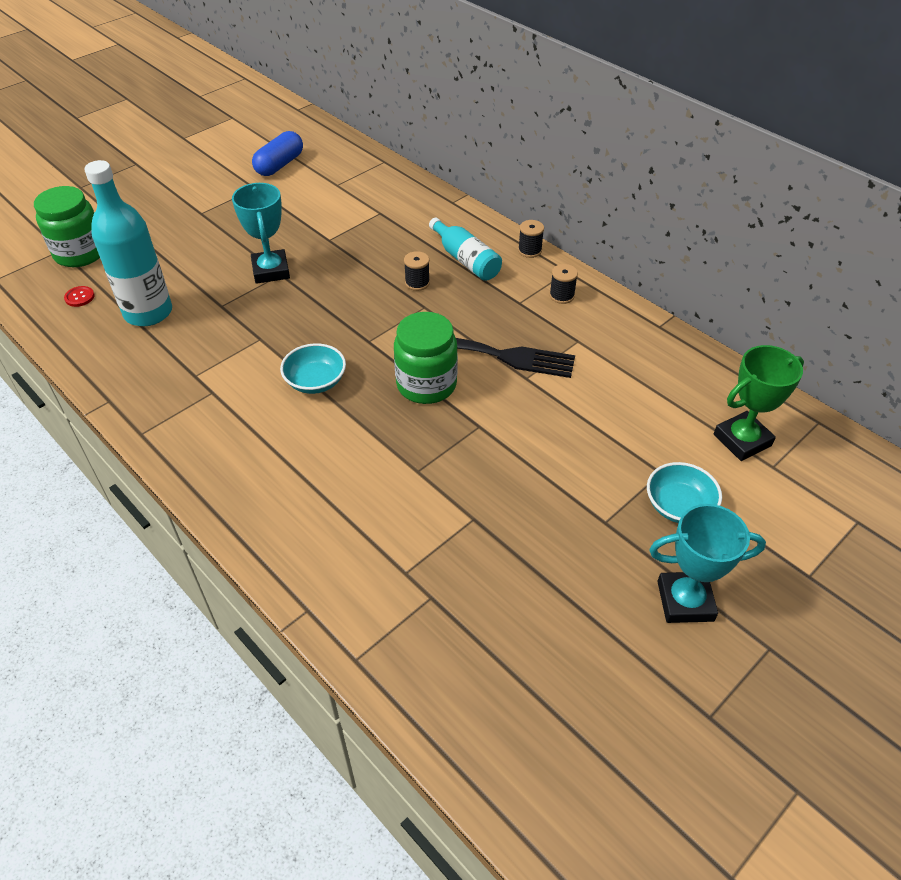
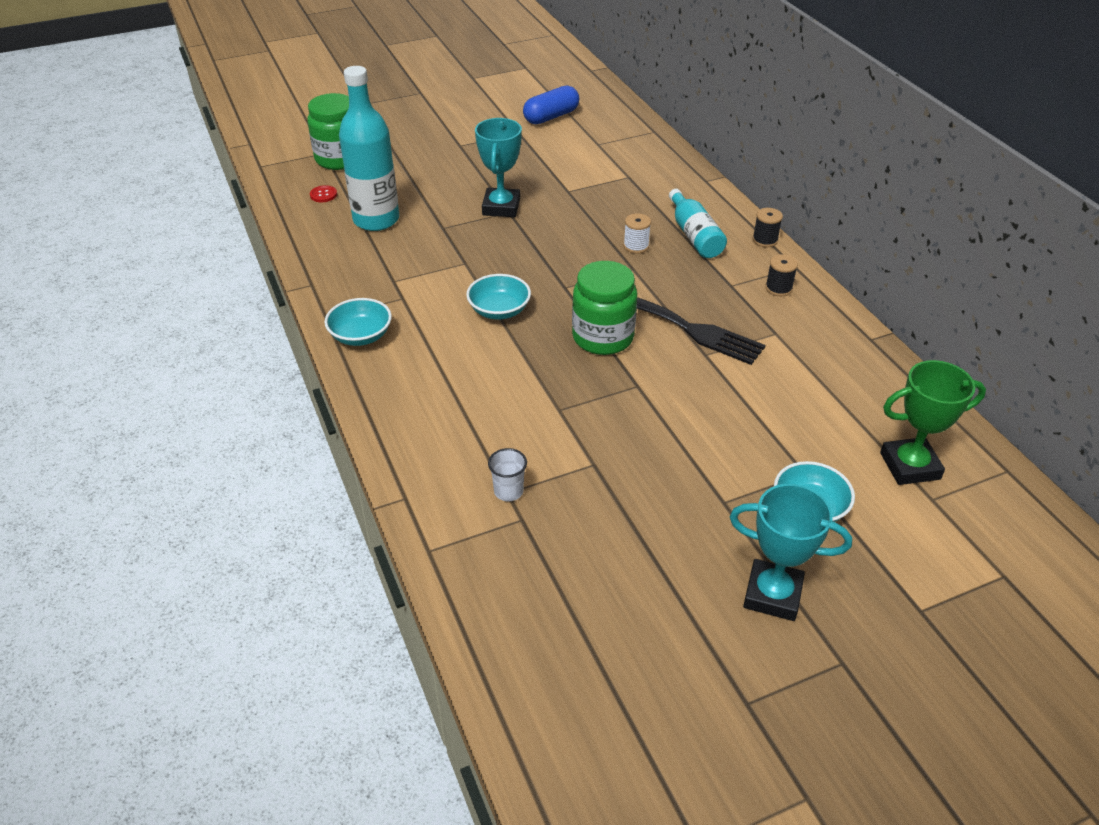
camera: 20 degrees right, 5 degrees down
black spool [404,251,430,291] -> white spool [624,213,651,254]
none -> turquoise bowl [324,298,392,346]
none -> white cup [488,448,527,501]

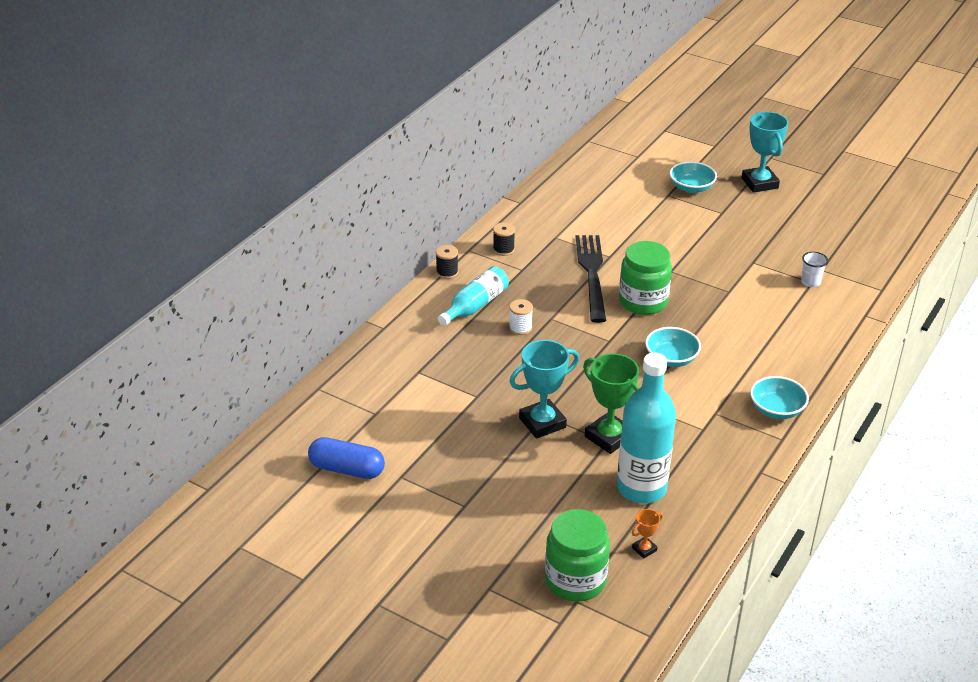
camera: 125 degrees left, 5 degrees down
red button [310,185,337,202] -> orange trophy [632,509,663,559]
green trophy [880,360,986,485] -> green trophy moved to [583,353,640,454]

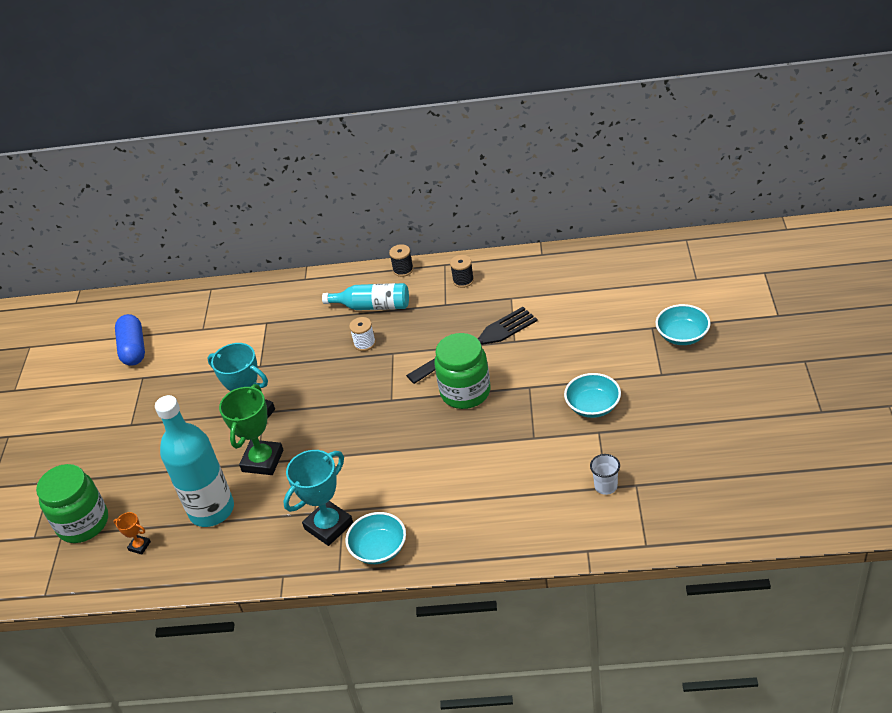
camera: 65 degrees right, 5 degrees up
turquoise bowl [645,327,701,367] -> turquoise bowl moved to [564,373,621,418]
turquoise trophy [741,112,789,193] -> turquoise trophy moved to [283,450,353,546]

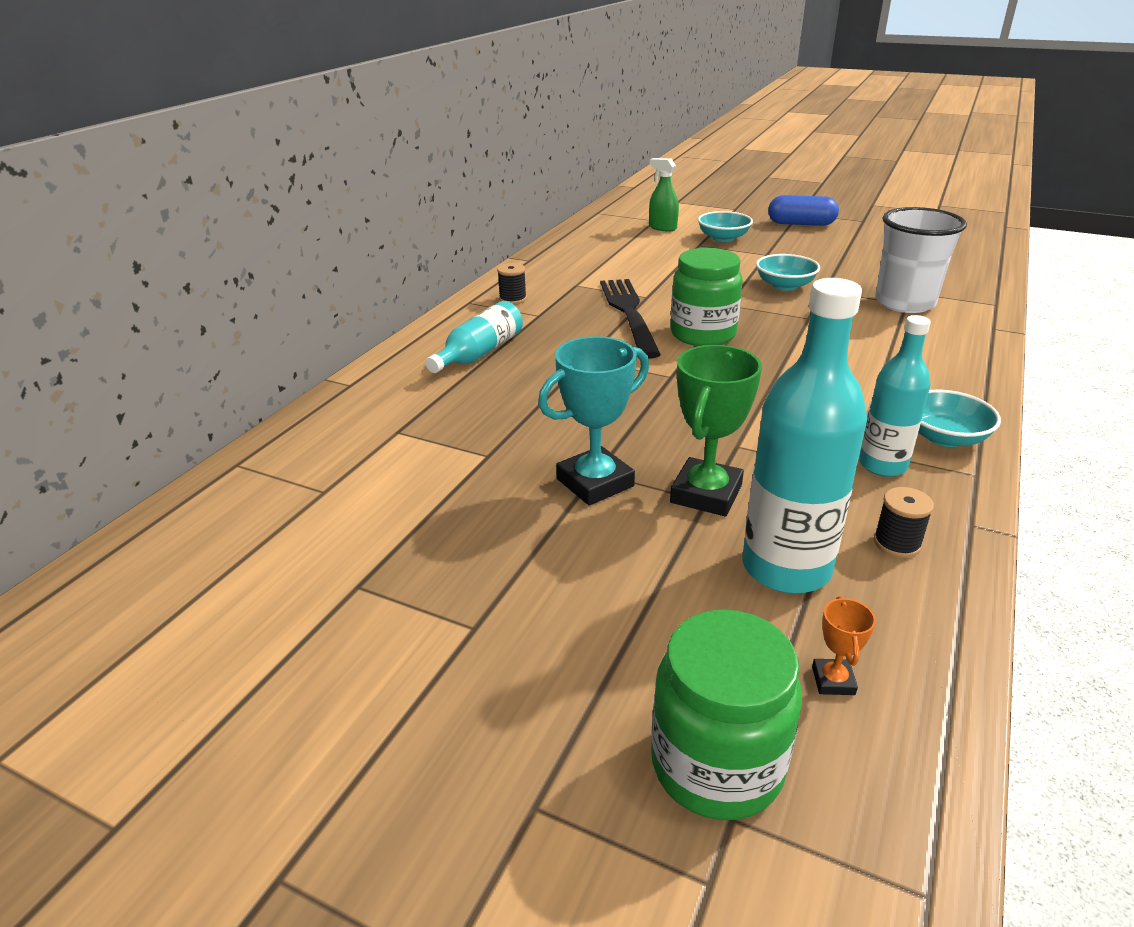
camera: 70 degrees left, 10 degrees down
orange trophy [113,512,151,554] -> orange trophy turned 45 degrees counterclockwise [812,596,876,695]
blue capsule [115,314,145,366] -> blue capsule moved to [768,195,839,226]
green trophy [219,384,283,475] -> green trophy turned 75 degrees clockwise [670,345,762,516]
turquoise trophy [283,450,353,546] -> turquoise bottle [859,315,931,477]
white spool [349,317,376,351] -> none
black spool [389,244,414,277] -> black spool moved to [874,487,934,558]
white cup [590,454,620,495] -> white cup [875,207,967,313], size x2.31
none -> green spray bottle [649,158,679,232]

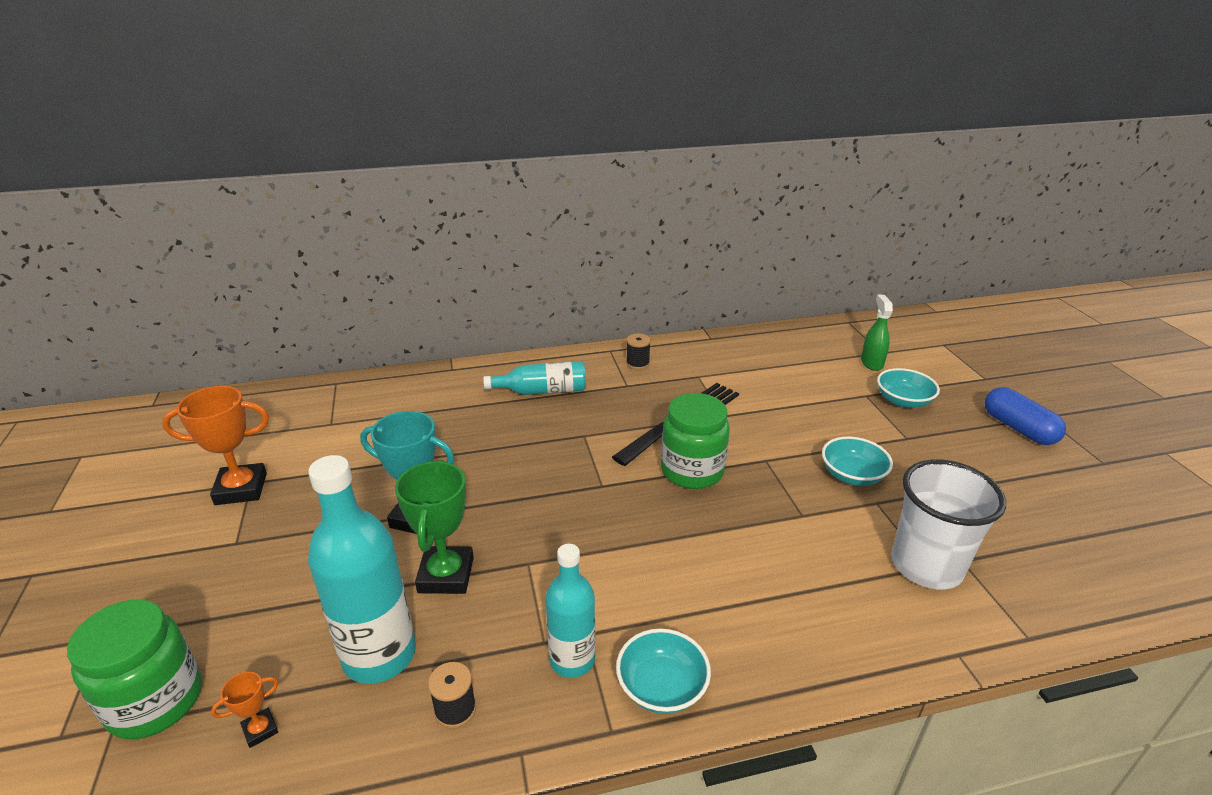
camera: 50 degrees right, 0 degrees up
green trophy [670,345,762,516] -> green trophy turned 75 degrees counterclockwise [395,460,474,594]
none -> orange trophy [162,386,269,505]

